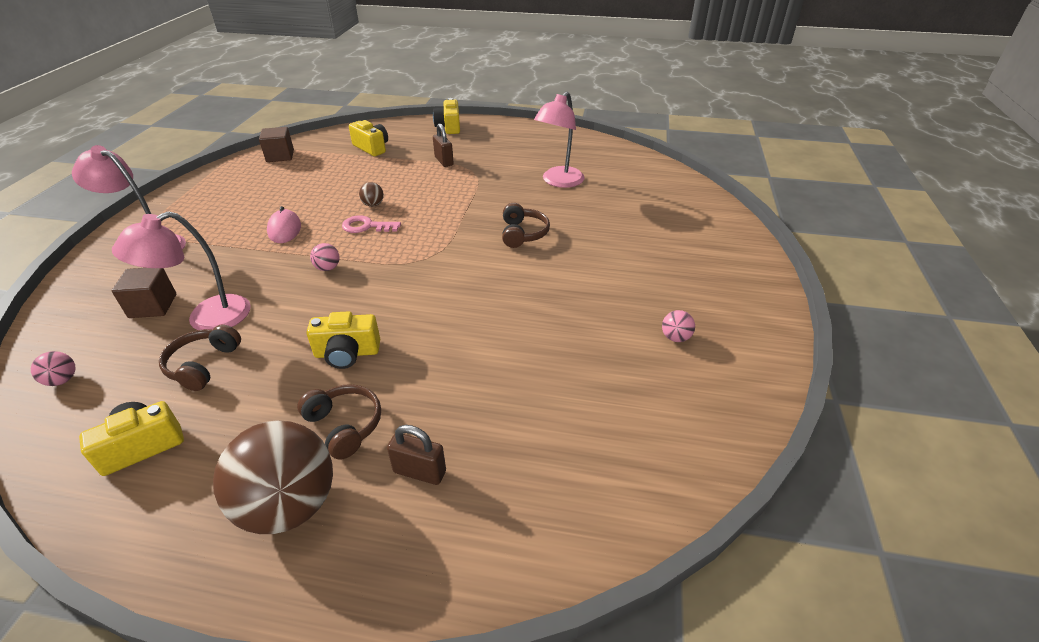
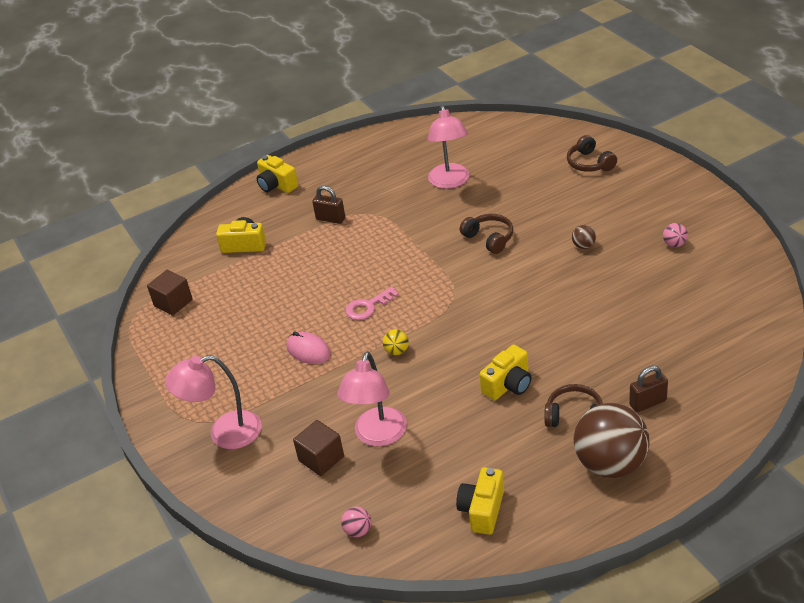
camera: 35 degrees left, 0 degrees up
brown headphones [159,324,241,391] -> brown headphones moved to [567,135,617,172]
pink ball [310,243,340,271] -> yellow ball [383,329,409,355]
brown ball [359,182,384,207] -> brown ball moved to [572,225,596,249]

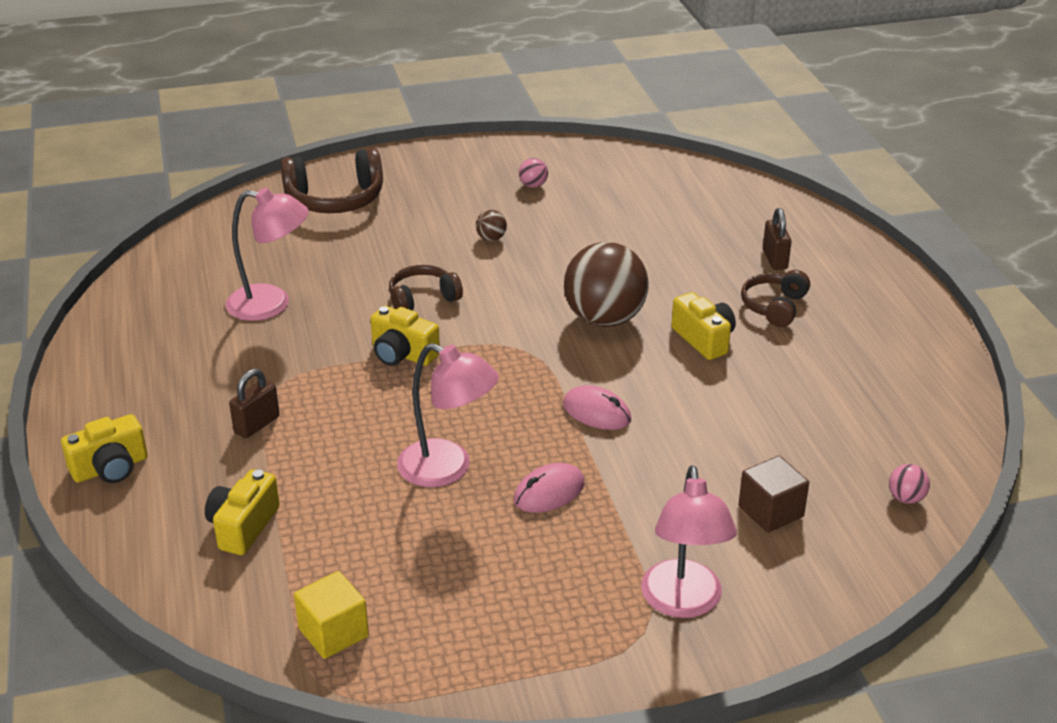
camera: 80 degrees left, 5 degrees down
brown cube [147,270,193,316] -> yellow cube [294,571,369,659]
pink lamp [337,351,407,446] -> pink lamp moved to [397,343,499,487]
pink key [345,287,399,320] -> none
yellow ball [383,329,409,355] -> pink mouse [563,385,631,430]
yellow camera [456,467,504,535] -> yellow camera moved to [371,306,440,366]
brown headphones [567,135,617,172] -> brown headphones [280,148,383,213], size x1.61
brown ball [574,403,649,478] -> brown ball moved to [564,242,649,327]

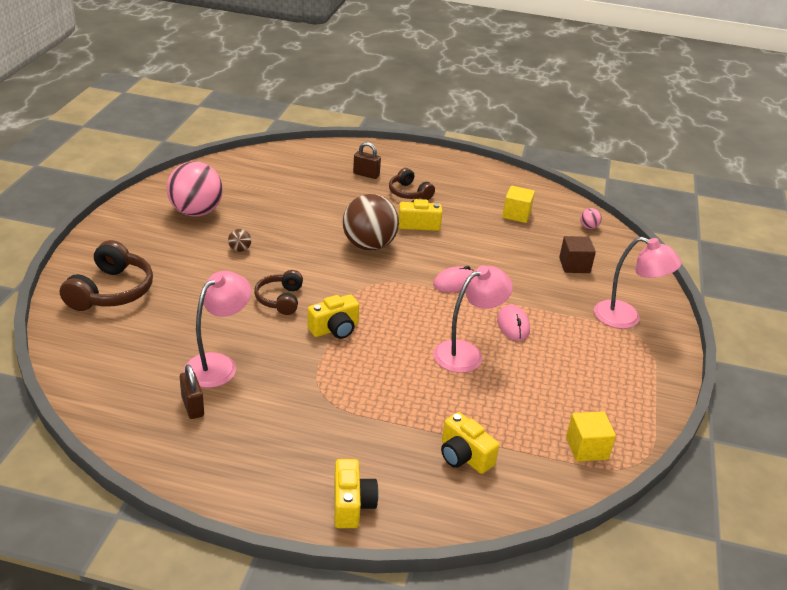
camera: 65 degrees left, 0 degrees up
brown padlock [229,369,280,438] -> brown padlock moved to [180,364,204,419]
pink ball [519,158,548,188] -> pink ball [167,161,223,217], size x2.48
none -> yellow cube [502,186,535,223]

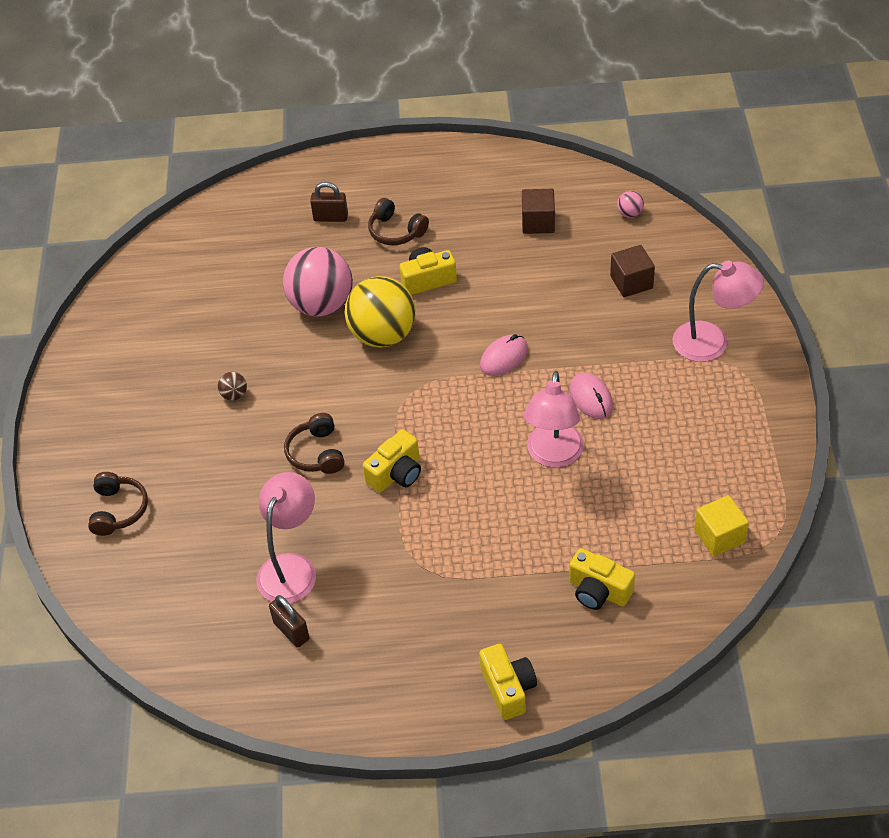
camera: 10 degrees left, 15 degrees up
brown headphones [60,240,153,311] -> brown headphones [88,472,148,536], size x0.62
pink ball [167,161,223,217] -> pink ball moved to [283,247,353,317]
brown ball [343,194,399,251] -> yellow ball [345,276,416,347]
pink lamp [433,266,513,373] -> pink lamp turned 150 degrees clockwise [524,371,584,467]
yellow cube [502,186,535,223] -> brown cube [522,189,555,234]

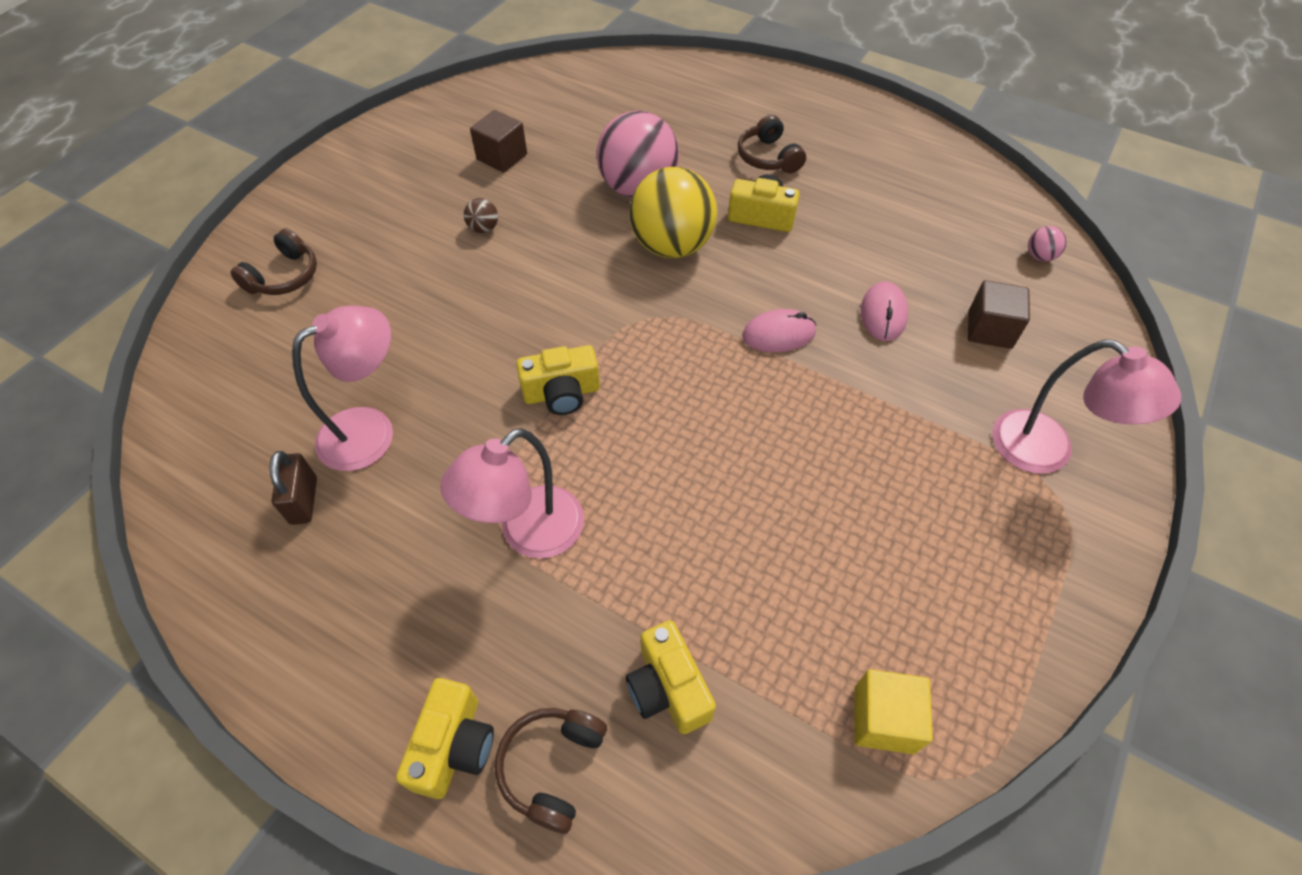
camera: 30 degrees right, 5 degrees up
brown headphones [284,413,344,474] -> brown headphones moved to [495,708,607,834]
brown padlock [310,182,348,222] -> none
brown cube [522,189,555,234] -> brown cube moved to [470,110,527,173]
pink lamp [524,371,584,467] -> pink lamp moved to [440,428,584,559]
pink mouse [569,372,613,419] -> pink mouse moved to [861,281,908,341]

